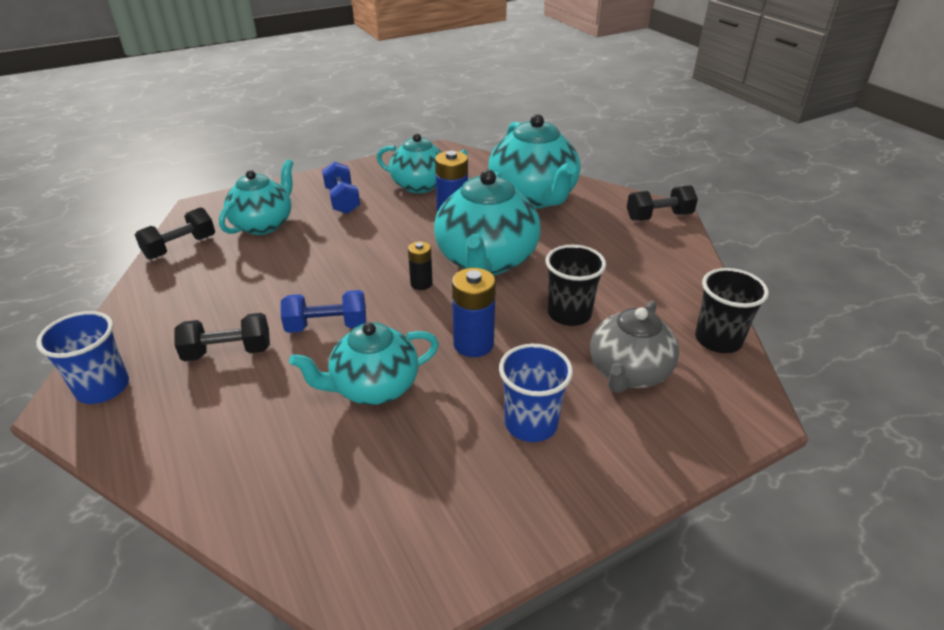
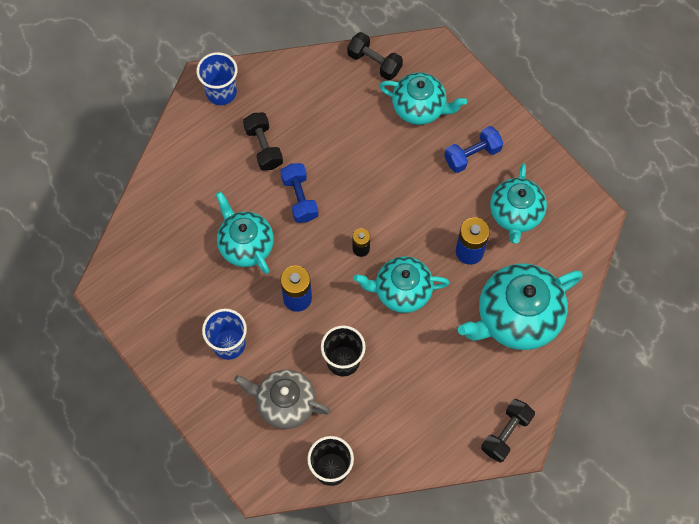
camera: 80 degrees right, 30 degrees up
turquoise teapot [434,169,541,275] -> turquoise teapot [354,256,450,313], size x0.66
black dumbbell [627,185,698,221] -> black dumbbell turned 60 degrees clockwise [481,399,535,462]

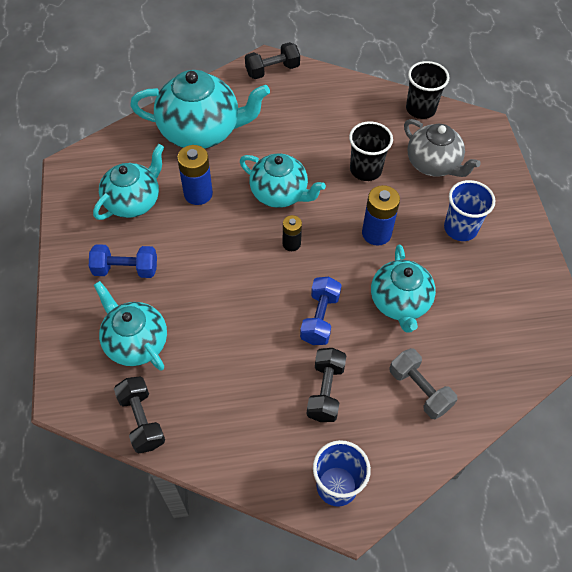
camera: 150 degrees left, 10 degrees down
none -> grey dumbbell [390,348,457,420]

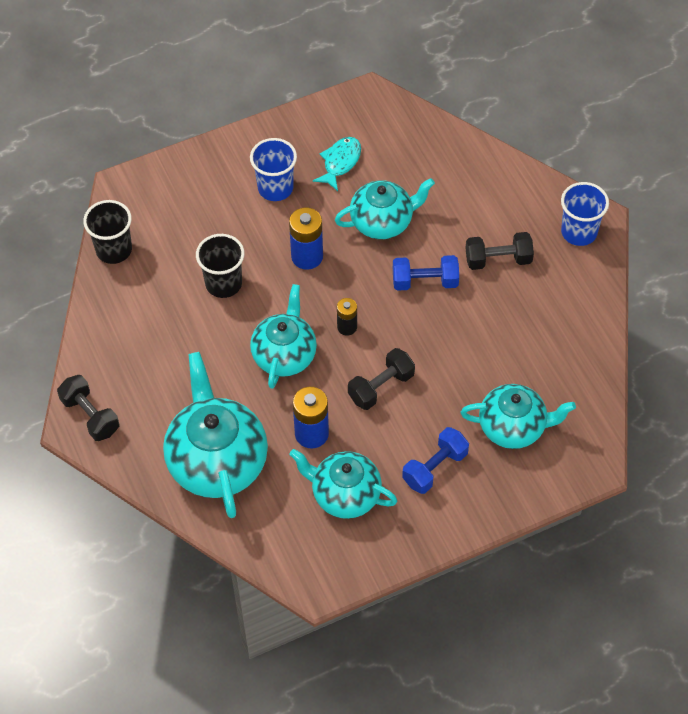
camera: 105 degrees left, 0 degrees up
blue dumbbell [89,244,157,278] -> blue dumbbell turned 60 degrees clockwise [402,427,469,494]
turquoise teapot [94,281,167,371] -> turquoise teapot turned 120 degrees counterclockwise [461,384,576,449]
black dumbbell [114,376,165,454] -> black dumbbell moved to [348,348,415,410]
grey dumbbell [390,348,457,420] -> none
grey teapot [404,119,481,177] -> none
none -> turquoise fish [313,137,361,191]

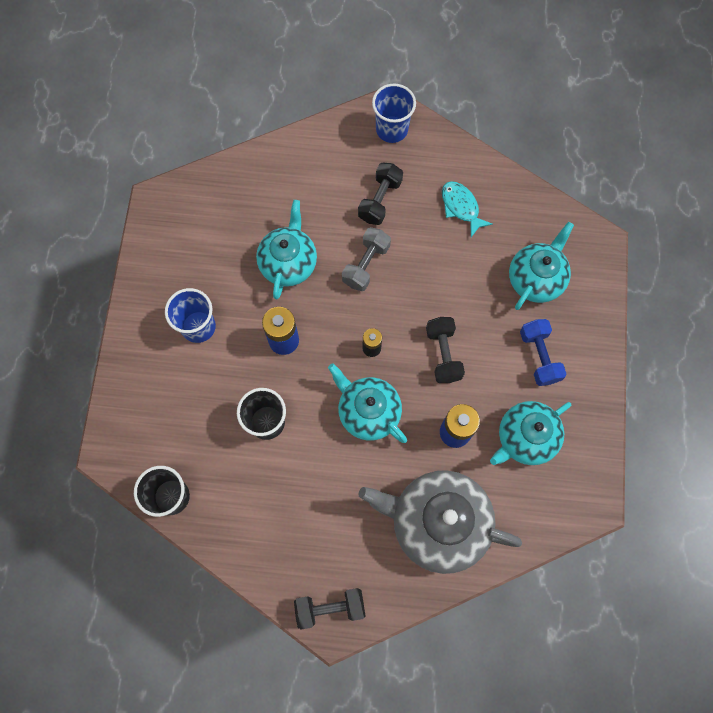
camera: 60 degrees left, 15 degrees up
turquoise teapot [163,352,268,518] -> grey teapot [359,470,522,574]
turquoise fish [313,137,361,191] -> turquoise fish moved to [442,181,493,237]
blue dumbbell [393,255,459,291] -> grey dumbbell [342,227,391,291]

